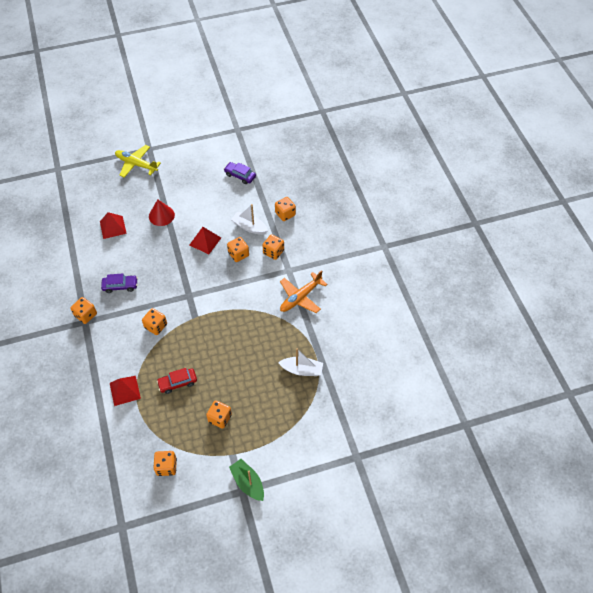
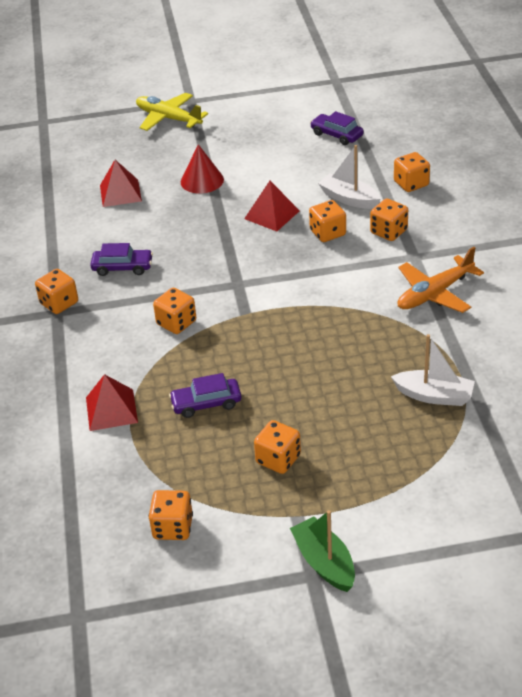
camera: 10 degrees right, 15 degrees down
red car [157,368,197,394] -> purple car [169,373,241,418]

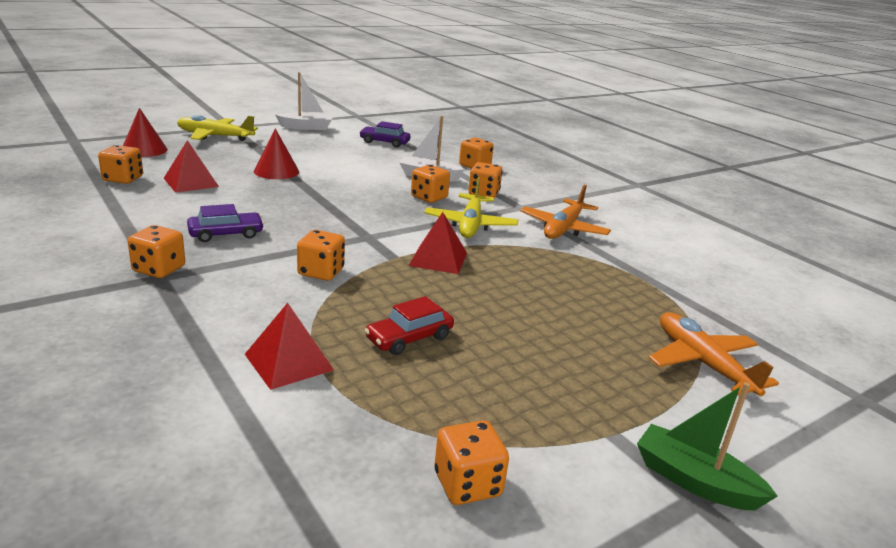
camera: 30 degrees left, 15 degrees down
purple car [169,373,241,418] -> red car [365,296,454,355]
red pyramid [244,181,300,231] -> red pyramid moved to [409,212,467,274]
orange dice [254,420,301,474] -> orange dice moved to [98,145,143,184]
white boat [391,334,475,406] -> white boat moved to [275,72,332,130]
none -> red cone [123,108,168,157]
none -> yellow plane [424,177,518,238]
none -> orange plane [648,312,779,396]

